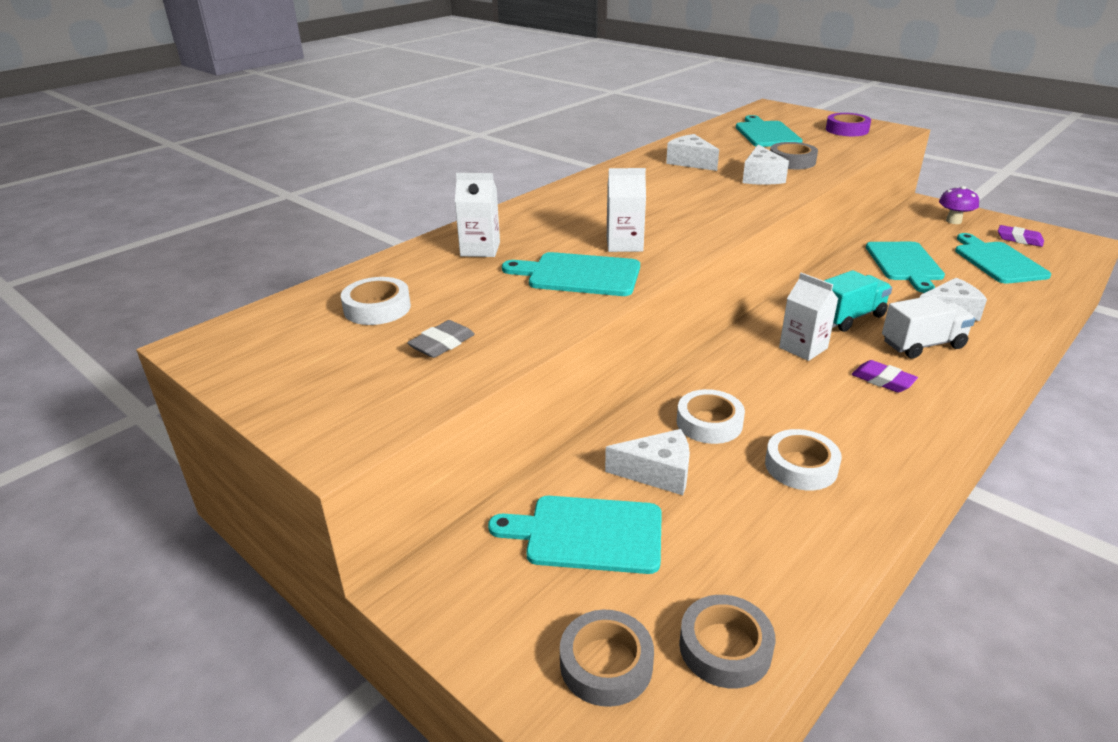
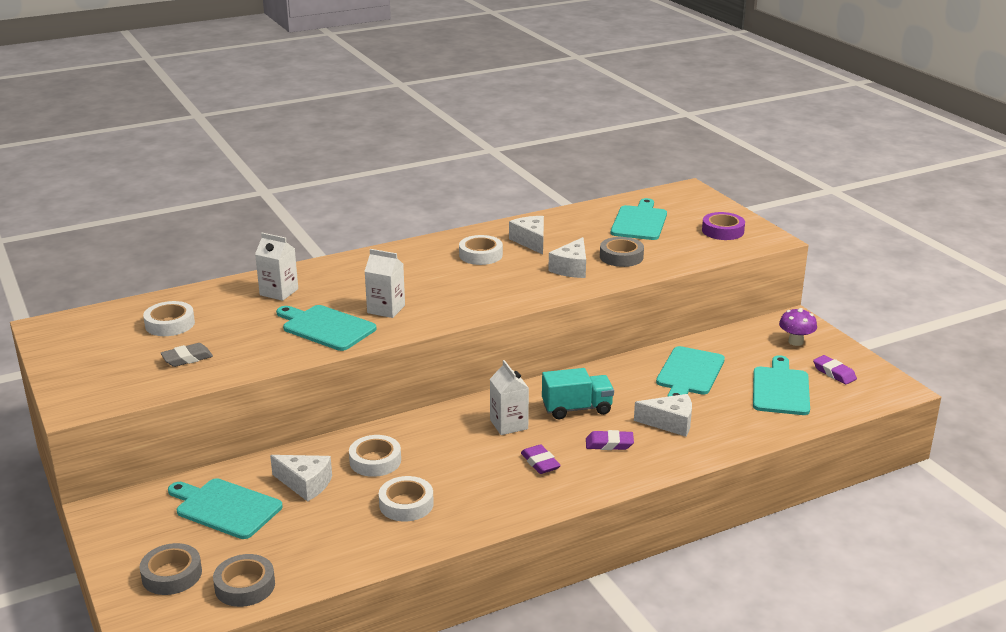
camera: 20 degrees right, 5 degrees down
white truck [882,295,975,359] -> purple eraser [586,430,634,450]
none -> white tape [459,235,503,265]

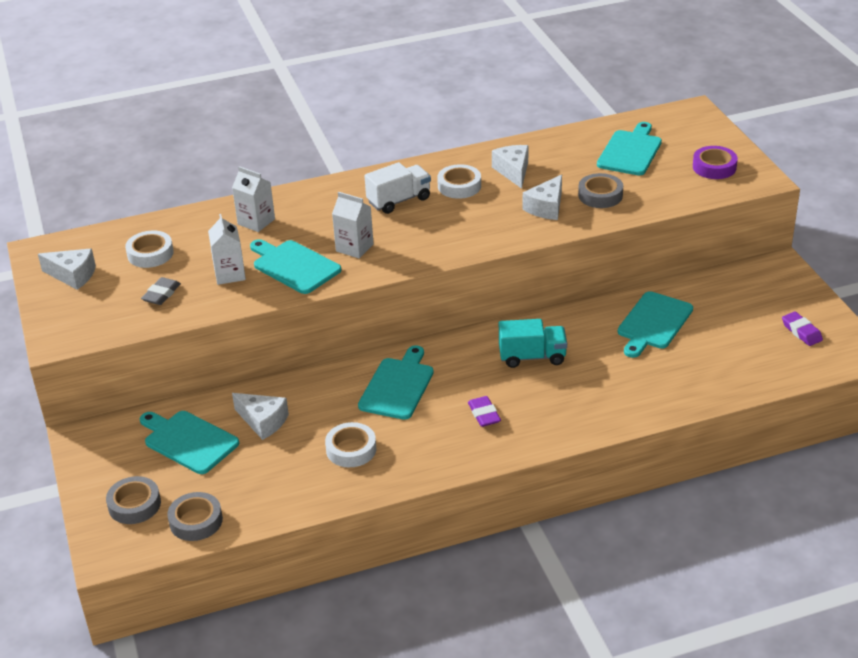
camera: 10 degrees right, 10 degrees up
grey eraser [160,343,213,367] -> grey eraser turned 45 degrees counterclockwise [141,277,181,305]
white tape [349,435,401,477] -> none
white carton [490,360,529,435] -> white carton moved to [208,214,246,285]
purple eraser [586,430,634,450] -> none
white cheese [634,394,692,437] -> white cheese moved to [38,249,96,290]
turquoise cutting board [753,355,810,415] -> turquoise cutting board moved to [358,345,434,420]
purple mushroom [779,308,817,346] -> none
none -> white truck [365,162,431,214]

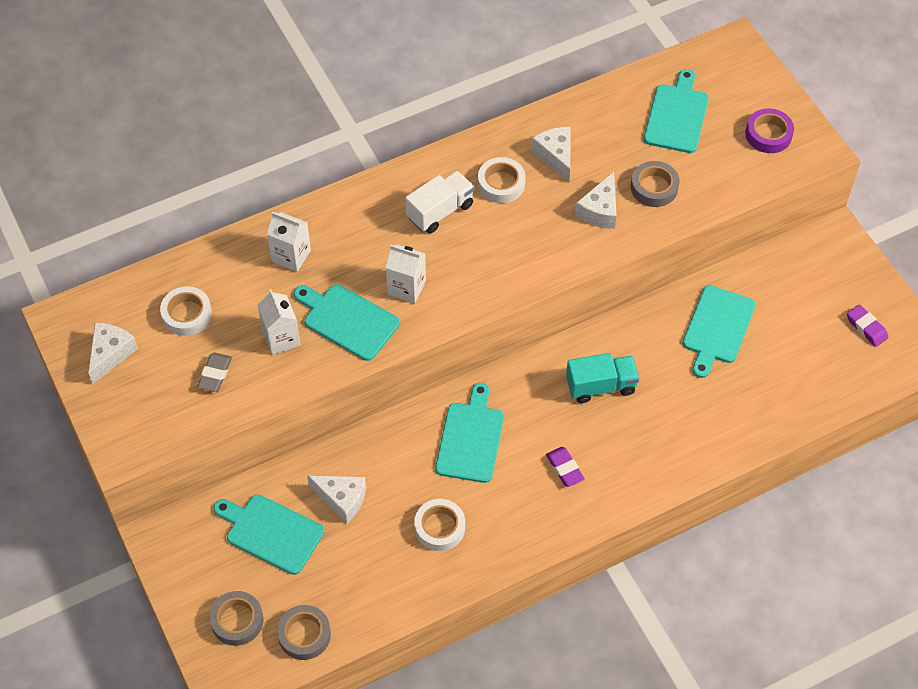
camera: 10 degrees left, 20 degrees up
white cheese [38,249,96,290] -> white cheese turned 75 degrees counterclockwise [88,323,138,384]

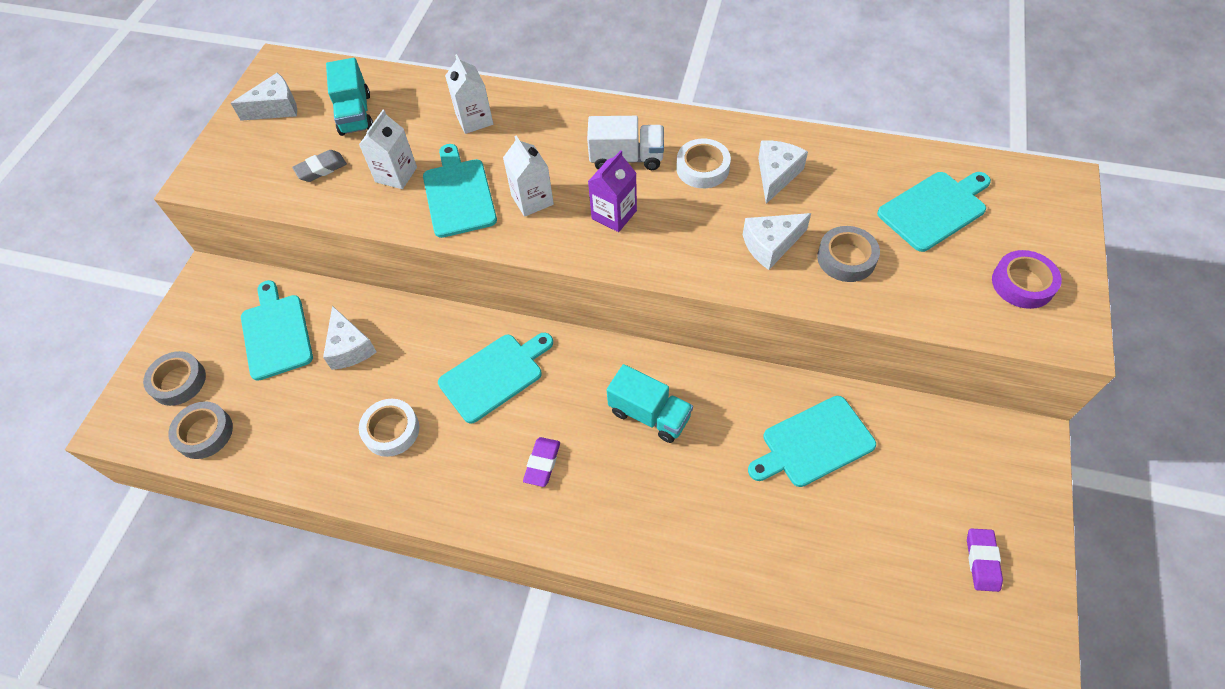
camera: 45 degrees right, 0 degrees up
white tape [160,286,212,336] -> turquoise truck [326,58,373,136]
none -> purple carton [588,150,637,232]

